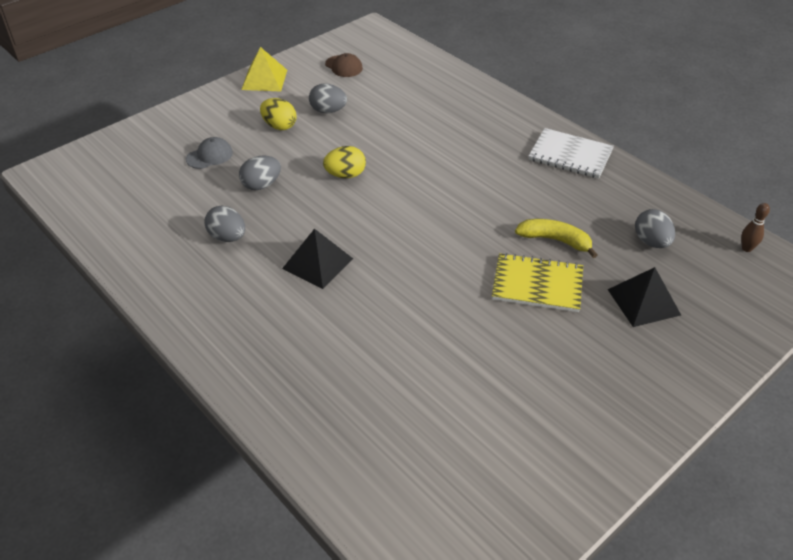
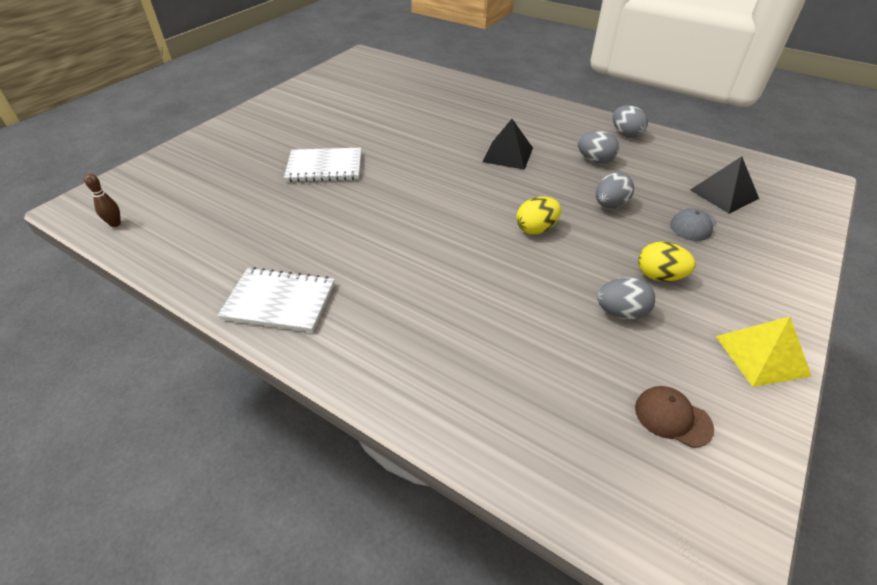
camera: 165 degrees right, 0 degrees up
yellow notebook [492,253,583,312] -> white notebook [284,148,361,182]
yellow banana [515,219,597,258] -> none
black pyramid [608,267,681,327] -> black pyramid moved to [690,156,759,214]
grey egg [635,209,675,248] -> grey egg moved to [613,105,648,138]

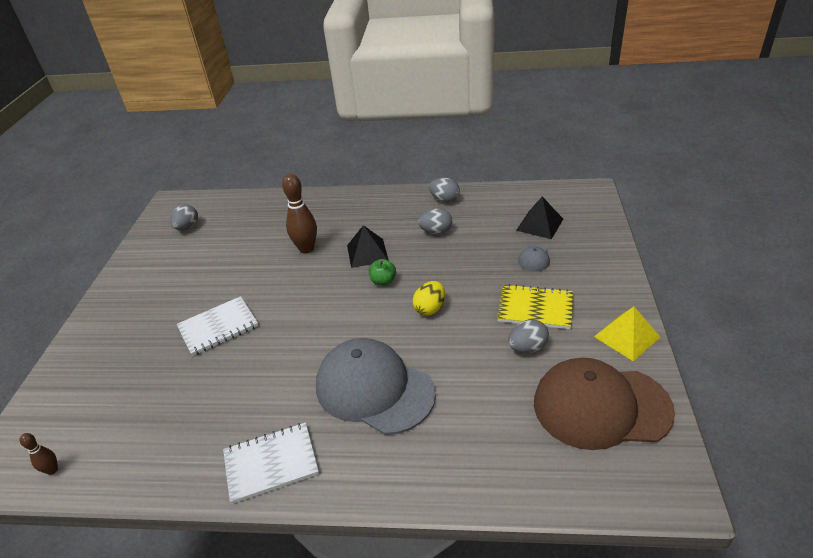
camera: 25 degrees left, 5 degrees down
grey egg [596,172,634,208] -> grey egg moved to [170,205,198,231]
brown cap [635,386,714,448] -> brown cap [534,358,675,450], size x2.47
yellow egg [638,242,695,281] -> yellow notebook [497,284,573,329]
none -> brown bowling pin [282,174,317,254]
none -> grey cap [316,338,436,435]
none -> green apple [369,259,396,286]

